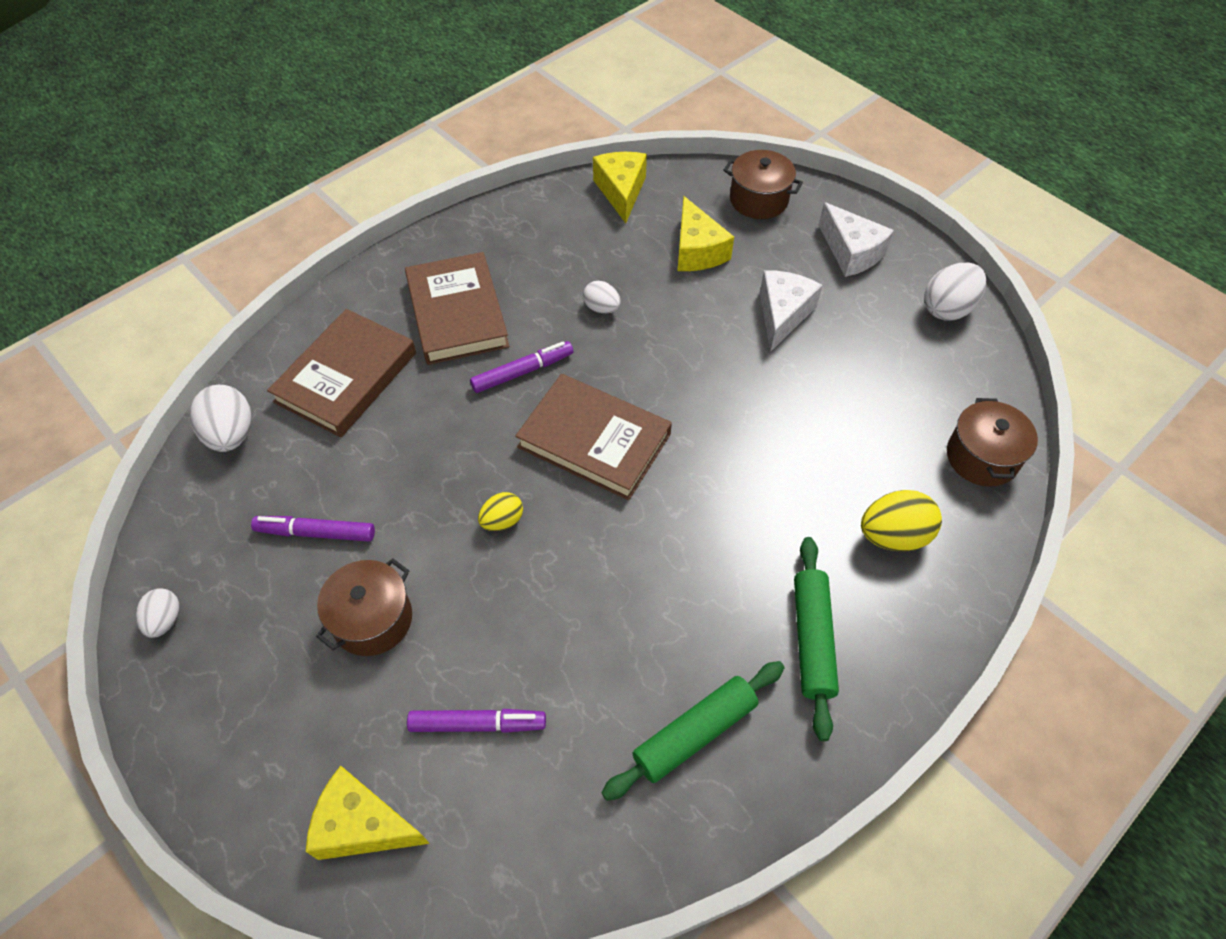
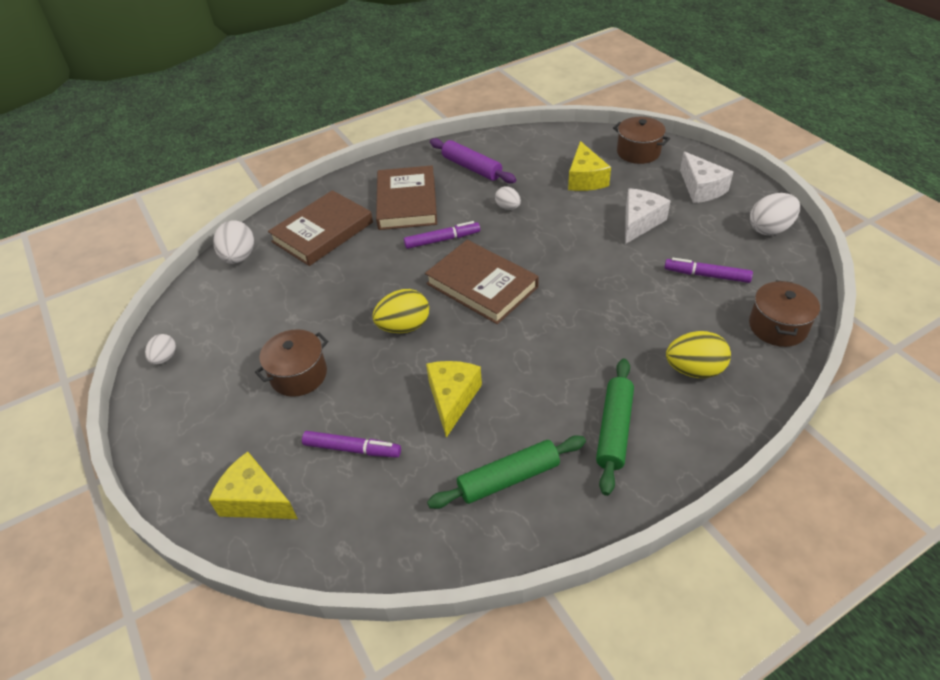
camera: 15 degrees right, 10 degrees down
purple marker [251,516,375,542] -> purple marker moved to [664,258,753,283]
yellow egg [478,492,523,531] -> yellow egg [372,289,429,333], size x1.66
yellow cheese [593,152,647,223] -> yellow cheese moved to [426,361,482,438]
none -> purple rolling pin [430,138,516,183]

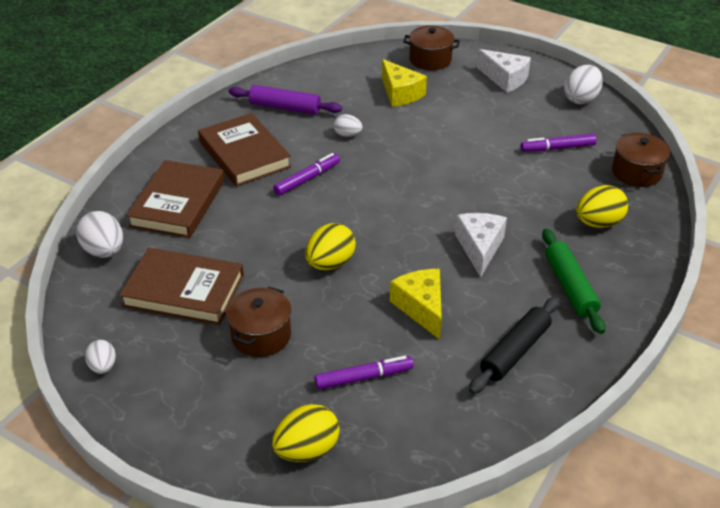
camera: 30 degrees left, 5 degrees down
yellow cheese [209,452,298,519] -> yellow egg [272,404,340,462]
brown book [425,240,539,324] -> brown book moved to [119,248,244,325]
green rolling pin [427,435,586,509] -> black rolling pin [469,296,560,394]
white cheese [625,188,670,244] -> white cheese moved to [455,213,507,277]

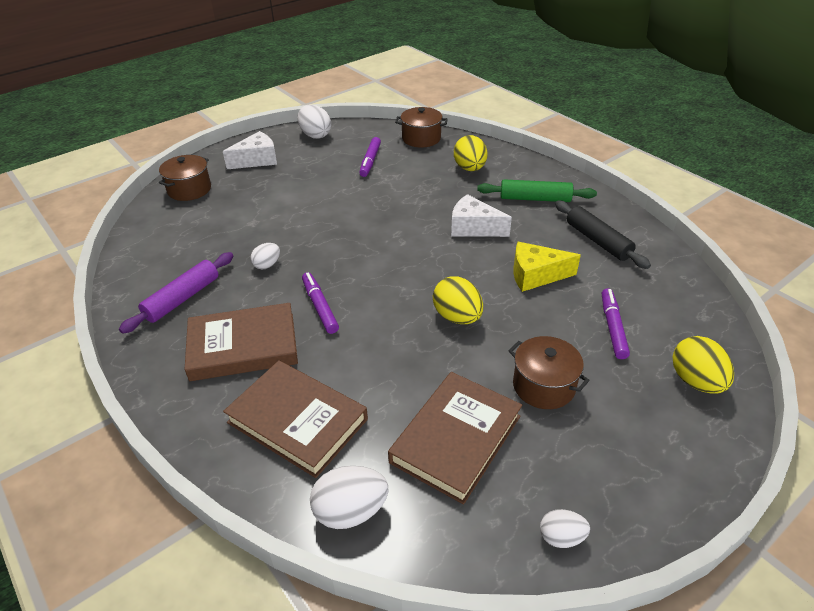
camera: 70 degrees left, 0 degrees up
yellow cheese [382,59,427,107] -> none

